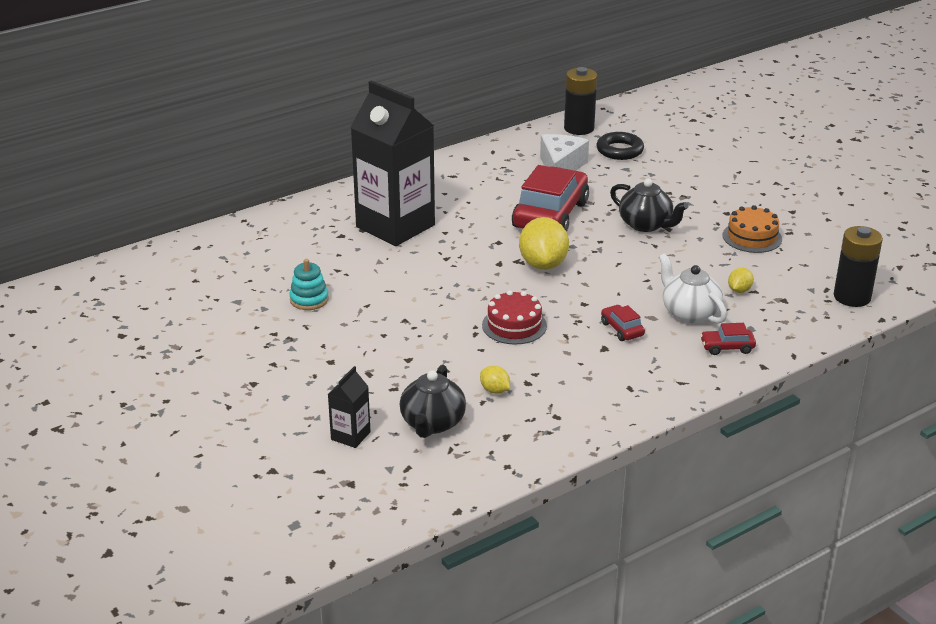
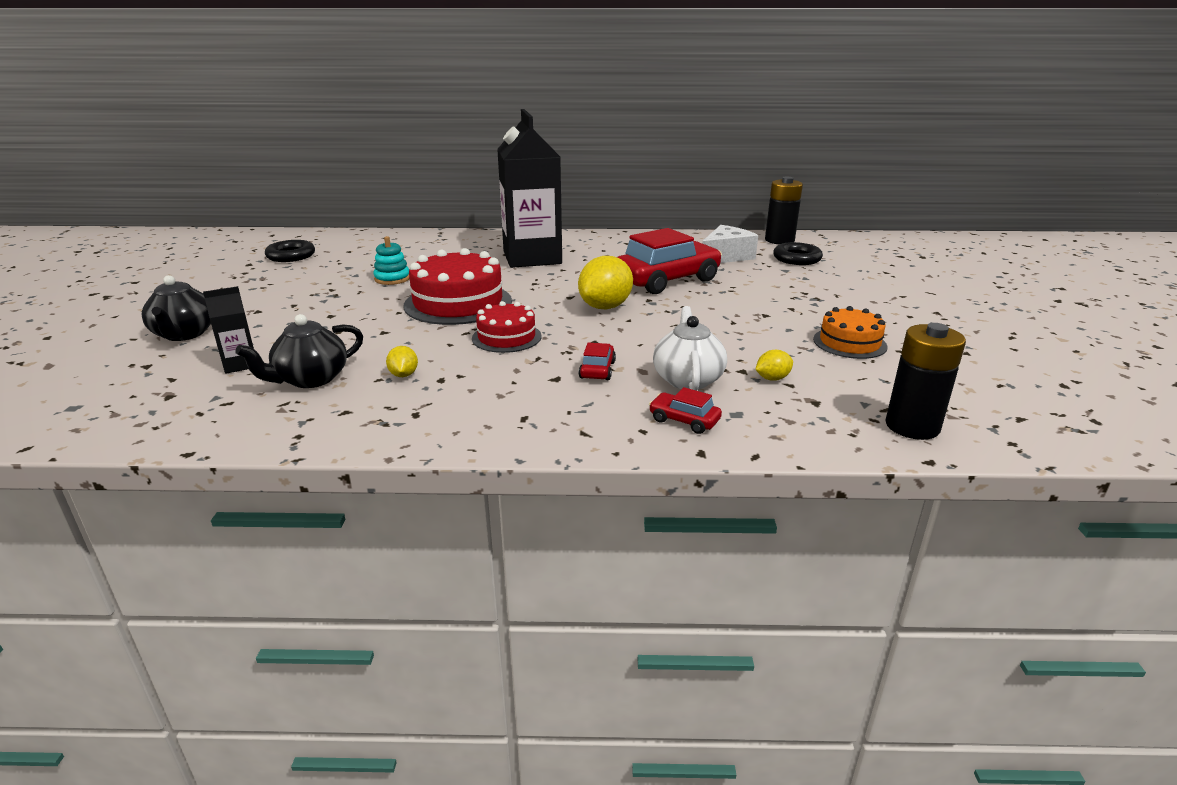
camera: 35 degrees right, 5 degrees down
black teapot [610,179,688,232] -> black teapot moved to [142,275,211,341]
none -> black ring [265,240,315,262]
none -> red cake [403,248,512,325]

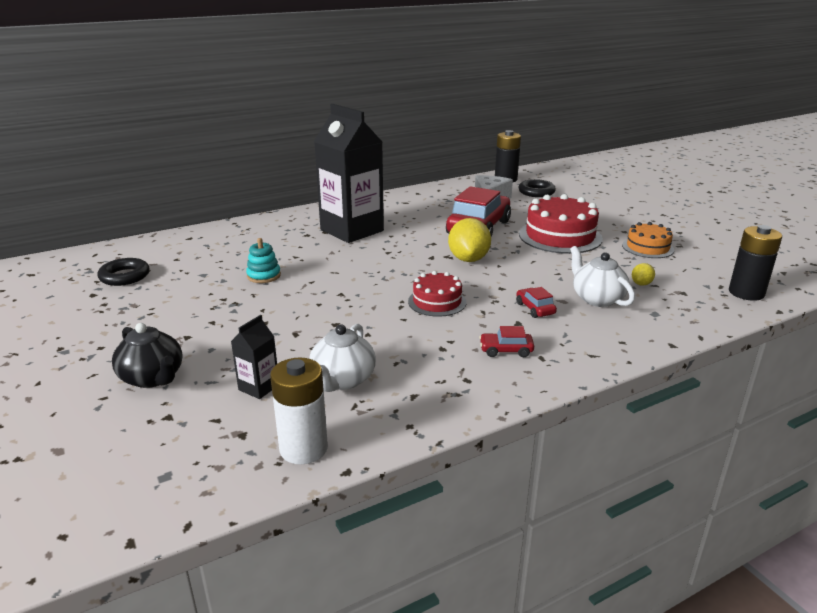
camera: 30 degrees left, 0 degrees up
black teapot [235,314,363,388] -> white teapot [309,324,376,392]
yellow lemon [386,346,418,377] -> none
red cake [403,248,512,325] -> red cake moved to [519,194,603,254]
red car [649,387,722,434] -> red car moved to [479,326,534,357]
none -> white battery [270,357,328,465]

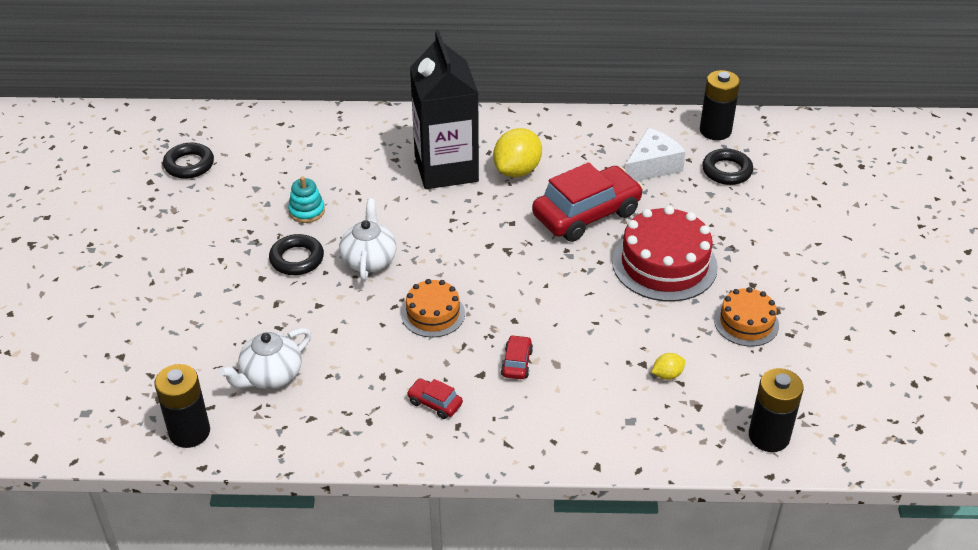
camera: 30 degrees right, 15 degrees up
black teapot [112,323,183,388] -> none
black carton [231,315,277,399] -> none
white battery [270,357,328,465] -> black battery [154,364,210,448]
red cake [408,271,467,317] -> orange cake [401,279,465,337]
yellow lemon [448,218,491,262] -> yellow lemon moved to [493,128,542,177]
white teapot [570,246,635,307] -> white teapot moved to [339,199,396,281]
none -> black ring [269,234,324,275]

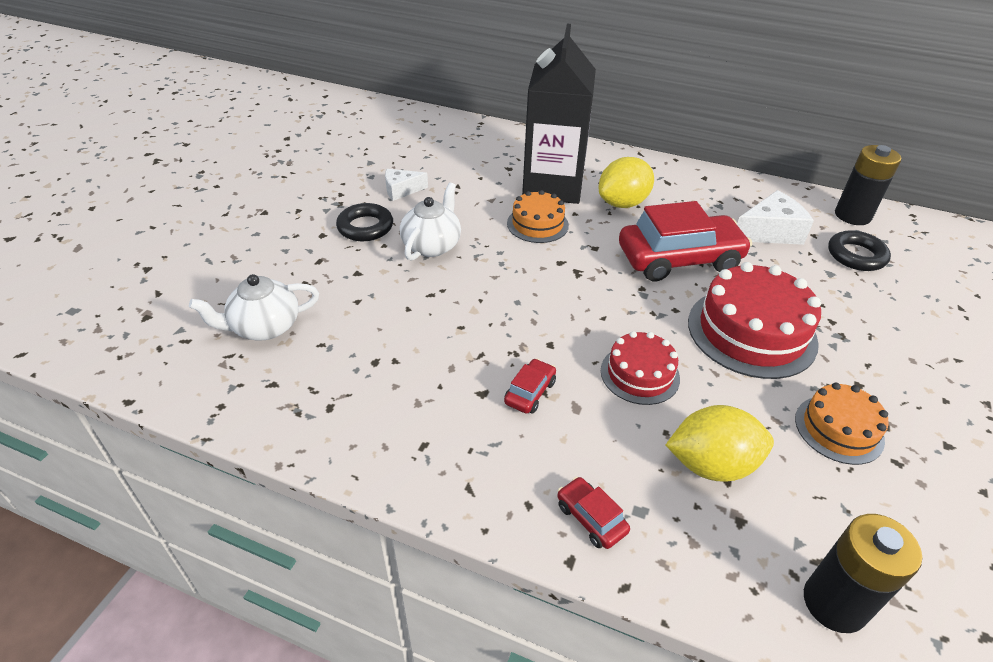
camera: 20 degrees right, 0 degrees up
black battery [154,364,210,448] -> none
black ring [163,143,214,179] -> none
turquoise stacking toy [288,176,325,223] -> white cheese [385,169,428,201]
orange cake [401,279,465,337] -> orange cake moved to [507,190,569,243]
red car [407,378,463,419] -> red car moved to [557,477,630,549]
yellow lemon [652,353,685,380] -> yellow lemon [666,405,774,482], size x2.08
none -> red cake [601,331,680,405]

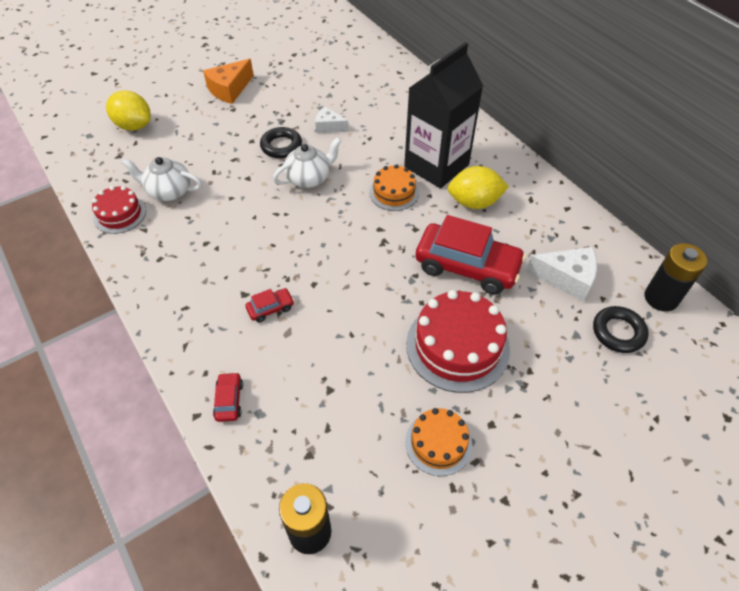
camera: 35 degrees right, 10 degrees up
red cake [601,331,680,405] -> red cake moved to [92,186,146,234]
yellow lemon [666,405,774,482] -> yellow lemon moved to [106,90,151,131]
none -> orange cheese [203,59,254,104]

